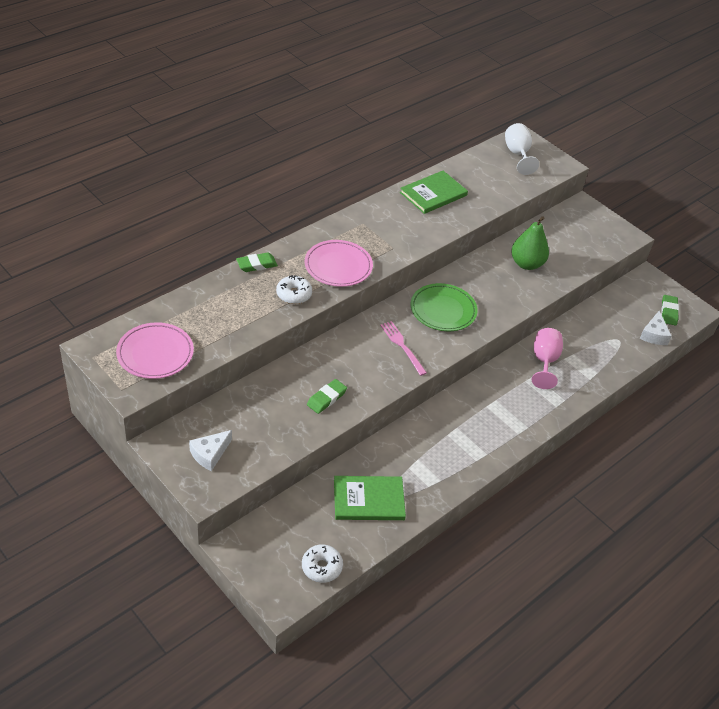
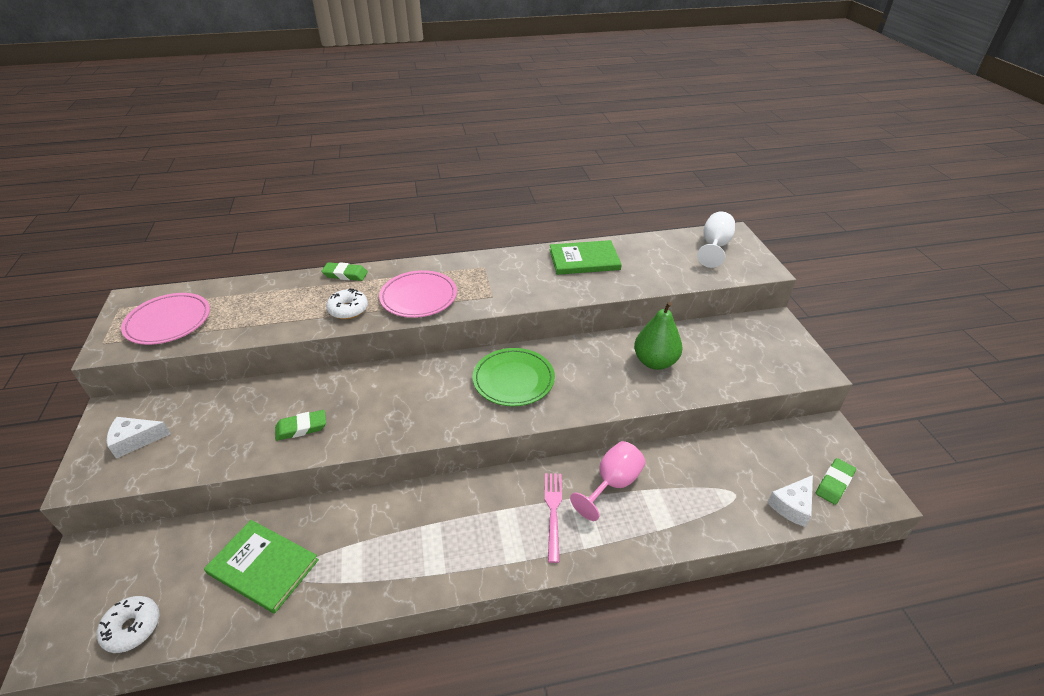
camera: 35 degrees right, 5 degrees down
pink fork [380,321,427,376] -> pink fork moved to [545,473,562,563]

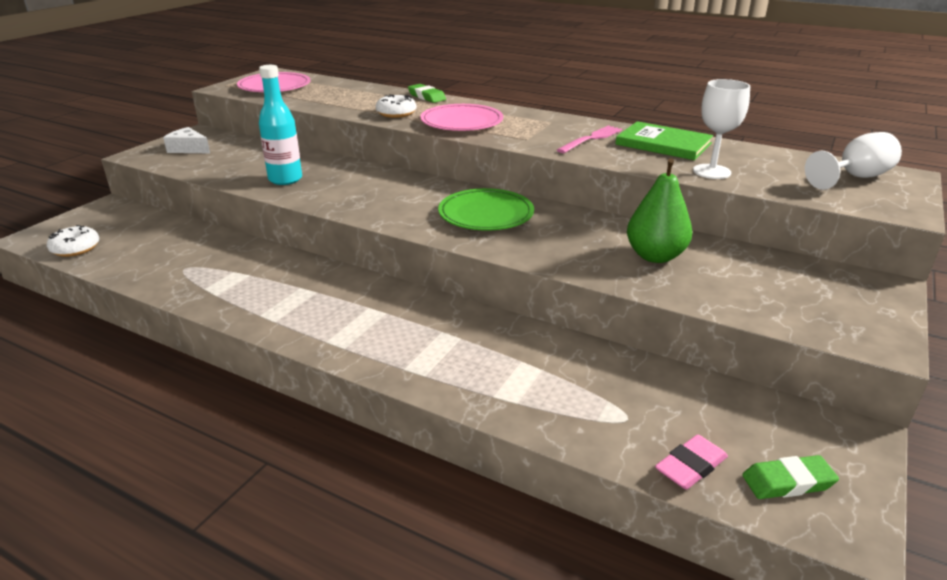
camera: 40 degrees right, 10 degrees down
green book [204,520,319,614] -> none
green eraser [275,410,326,441] -> turquoise bottle [259,65,302,185]
pink fork [545,473,562,563] -> pink fork moved to [557,125,622,153]
pink goblet [570,441,645,521] -> none
white cheese [767,475,813,527] -> pink eraser [655,435,728,490]
none -> white goblet [693,79,750,179]

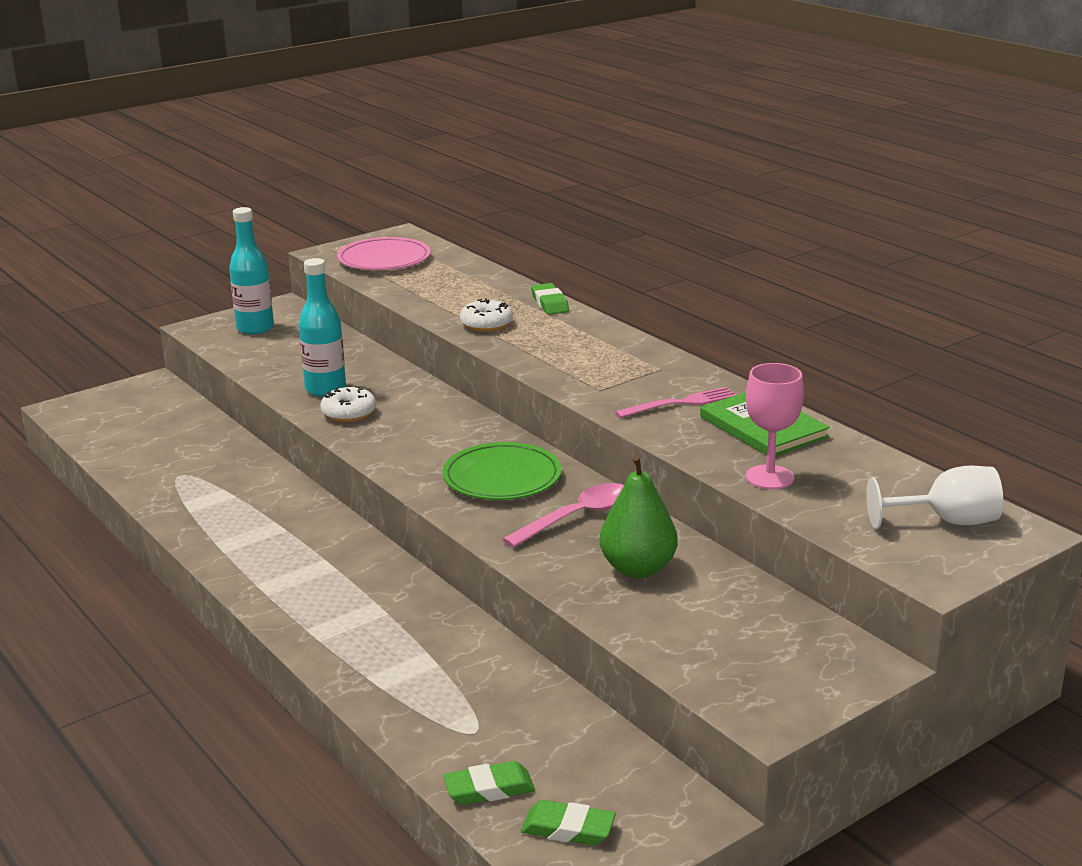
camera: 25 degrees right, 5 degrees down
white donut [47,225,99,257] -> white donut moved to [320,386,376,422]
white cheese [163,127,210,153] -> turquoise bottle [229,207,274,335]
pink plate [420,104,503,131] -> none
pink eraser [655,435,728,490] -> green eraser [443,761,535,805]
white goblet [693,79,750,179] -> pink goblet [746,363,804,489]
none -> pink spoon [502,483,624,548]

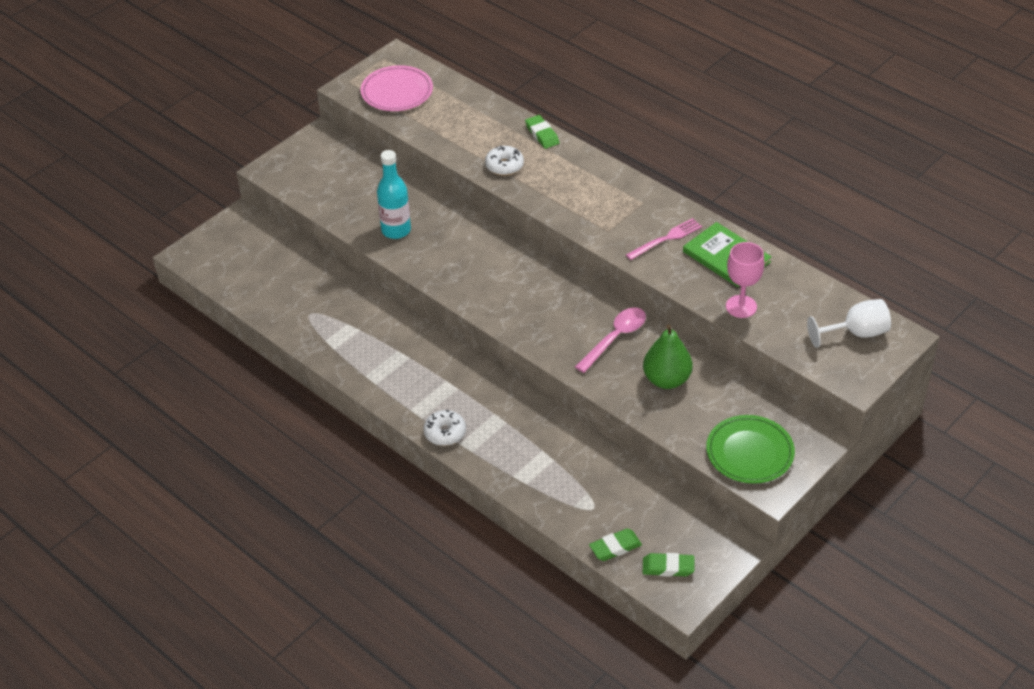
camera: 10 degrees left, 20 degrees up
turquoise bottle [229,207,274,335] -> none
white donut [320,386,376,422] -> white donut moved to [424,410,466,446]
green plate [442,442,562,500] -> green plate moved to [706,415,795,484]

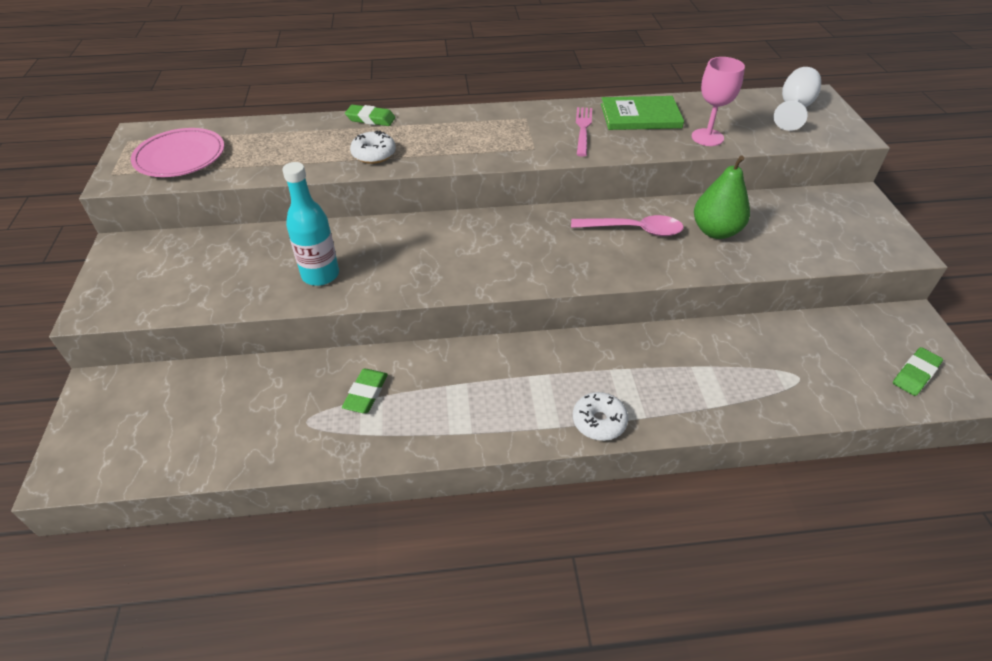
camera: 50 degrees left, 0 degrees up
pink spoon [575,308,646,373] -> pink spoon turned 105 degrees clockwise [571,215,684,236]
green eraser [589,529,642,561] -> green eraser moved to [342,369,388,413]
green plate [706,415,795,484] -> none

